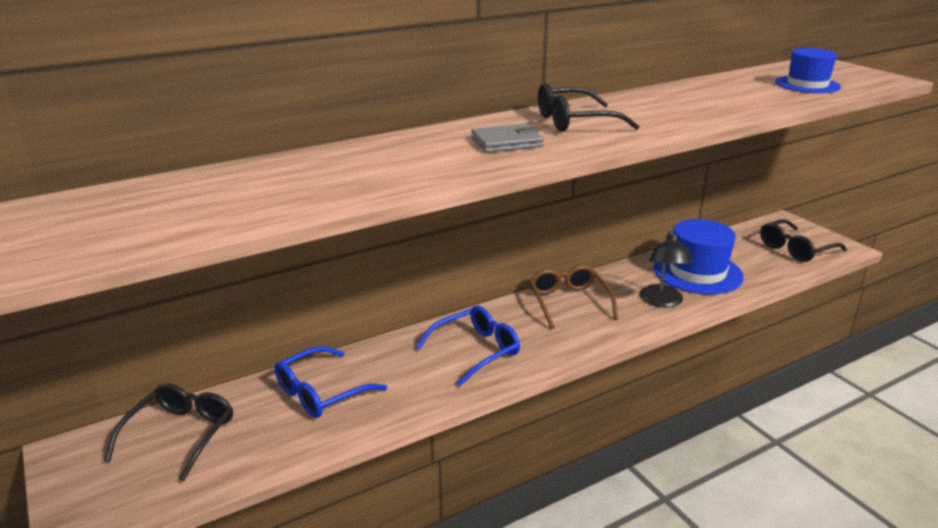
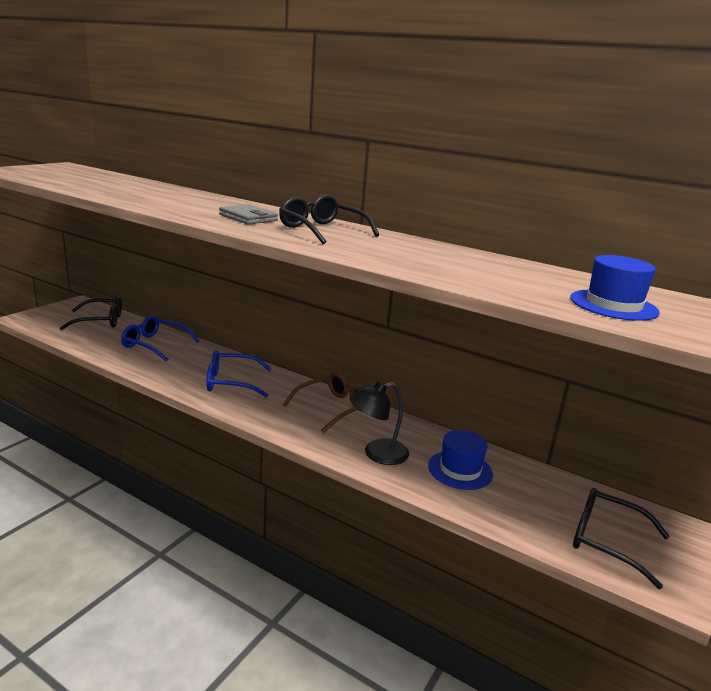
camera: 60 degrees right, 5 degrees down
blue glasses [416,305,520,386] -> blue glasses turned 150 degrees clockwise [206,350,272,397]
blue hat [653,219,744,295] -> blue hat [428,430,493,490], size x0.65

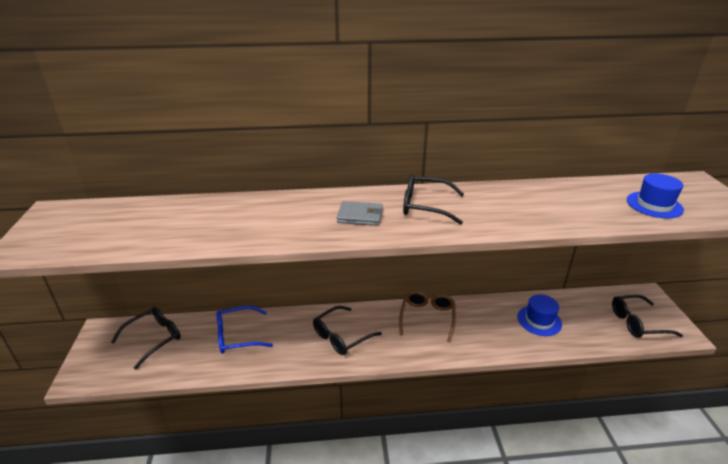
camera: 35 degrees left, 10 degrees up
blue glasses [206,350,272,397] -> black glasses [313,306,382,355]
black lamp [350,381,409,465] -> none

